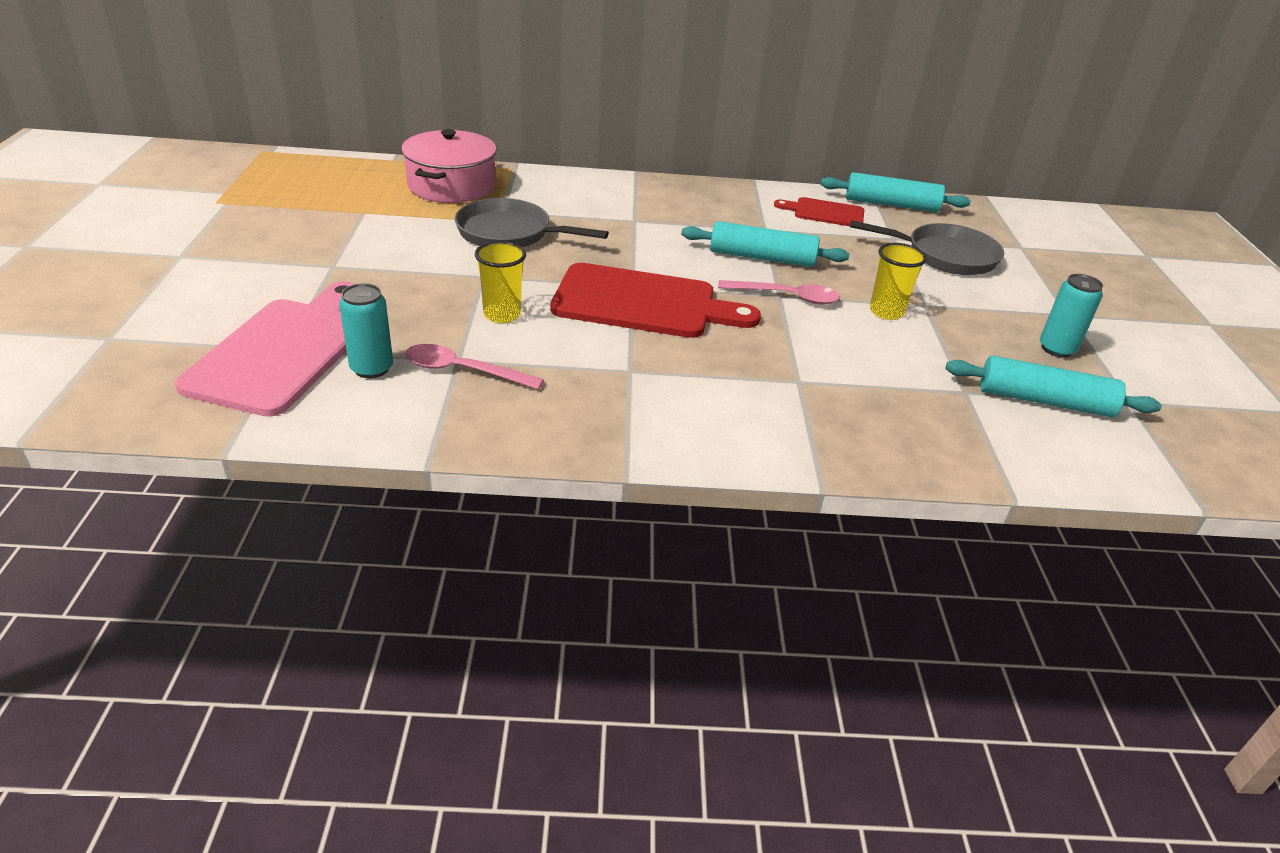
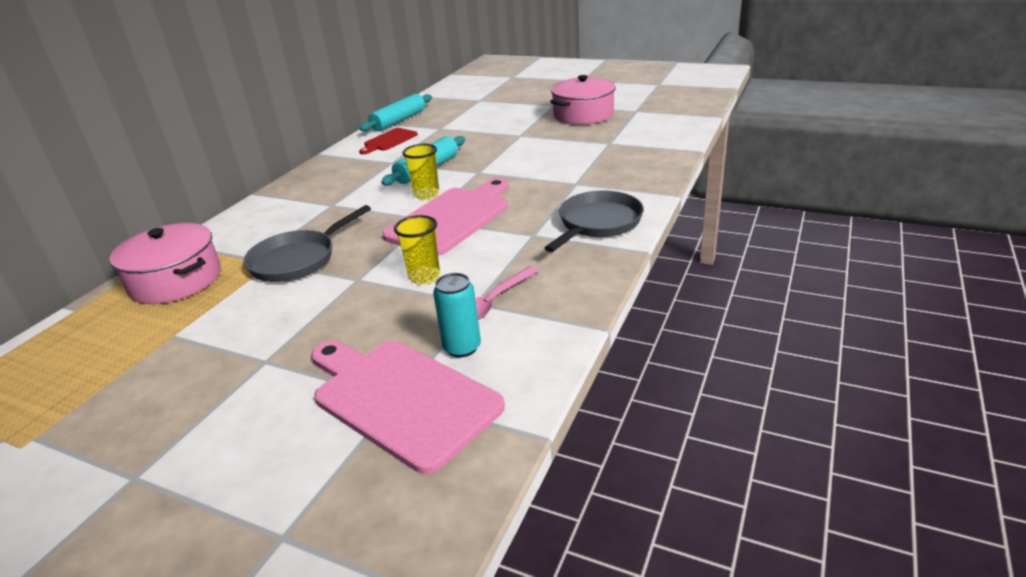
camera: 60 degrees left, 5 degrees down
red cutting board [550,263,761,338] -> pink cutting board [382,178,509,255]
pink spoon [718,280,840,305] -> none
grey pan [850,220,1004,275] -> grey pan moved to [545,190,644,252]
yellow cup [870,243,927,320] -> yellow cup moved to [402,144,439,200]
turquoise rolling pin [945,355,1162,417] -> none
turquoise can [1040,274,1103,358] -> pink pot [550,75,616,125]

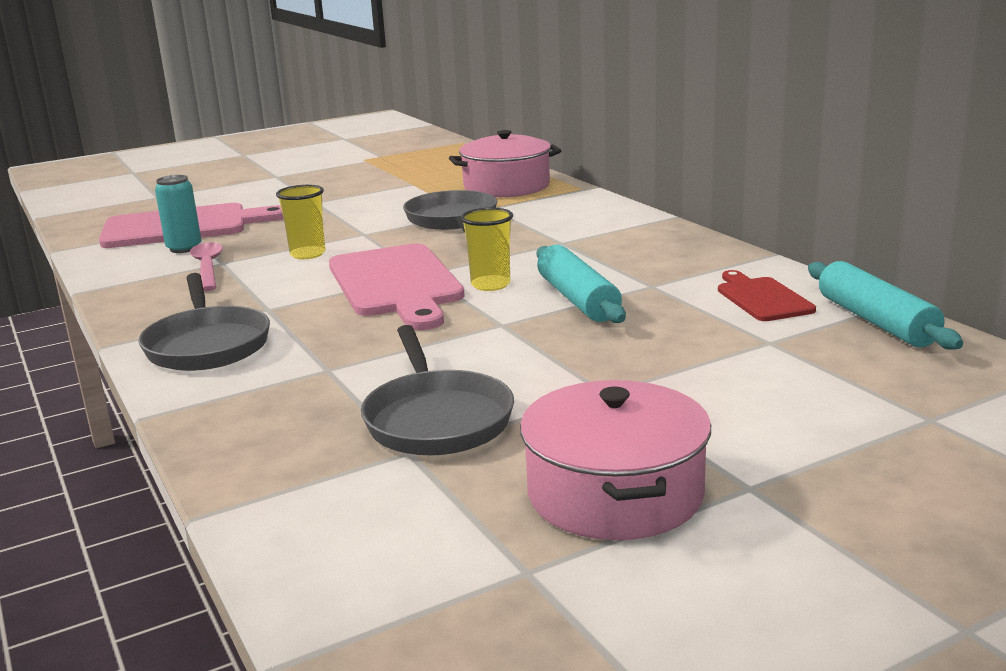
camera: 125 degrees right, 10 degrees down
none -> grey pan [361,325,514,455]

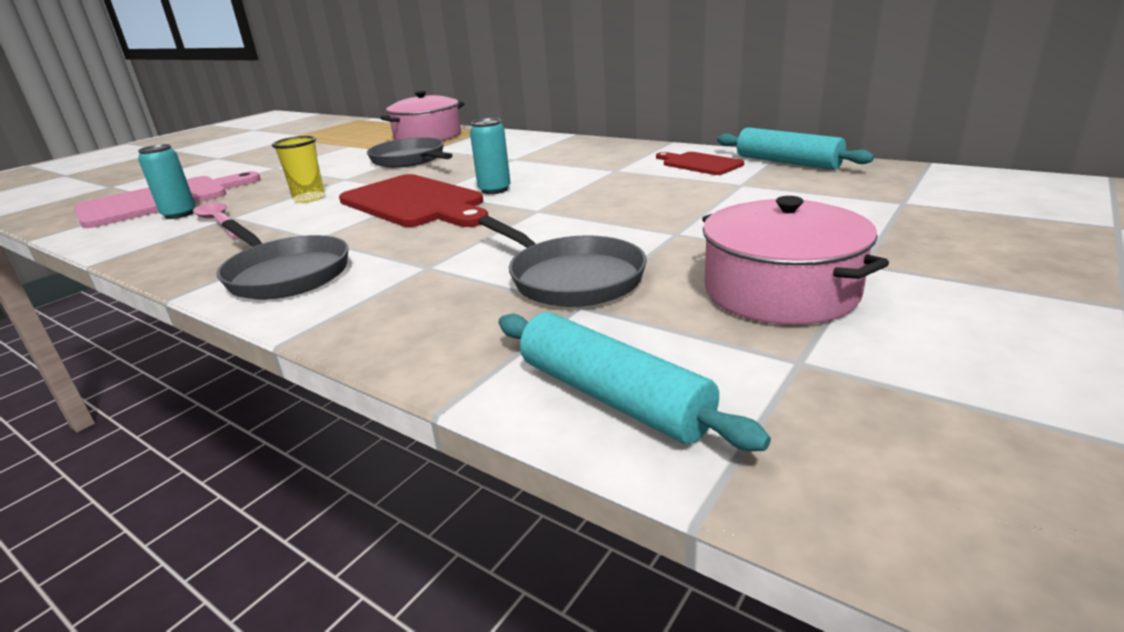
camera: 25 degrees left, 5 degrees up
pink cutting board [329,243,465,330] -> red cutting board [339,174,488,227]
yellow cup [461,208,513,291] -> turquoise can [470,118,511,194]
turquoise rolling pin [536,245,626,323] -> turquoise rolling pin moved to [499,312,771,451]

